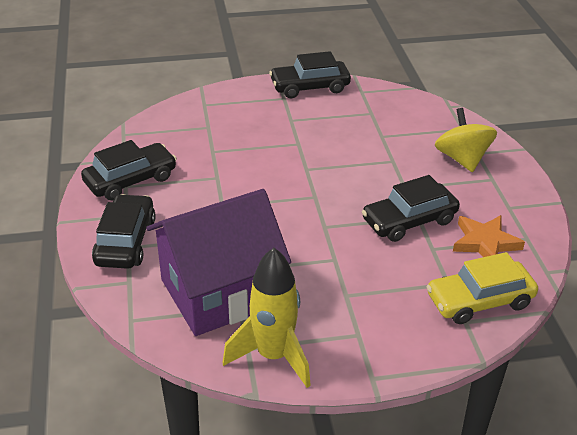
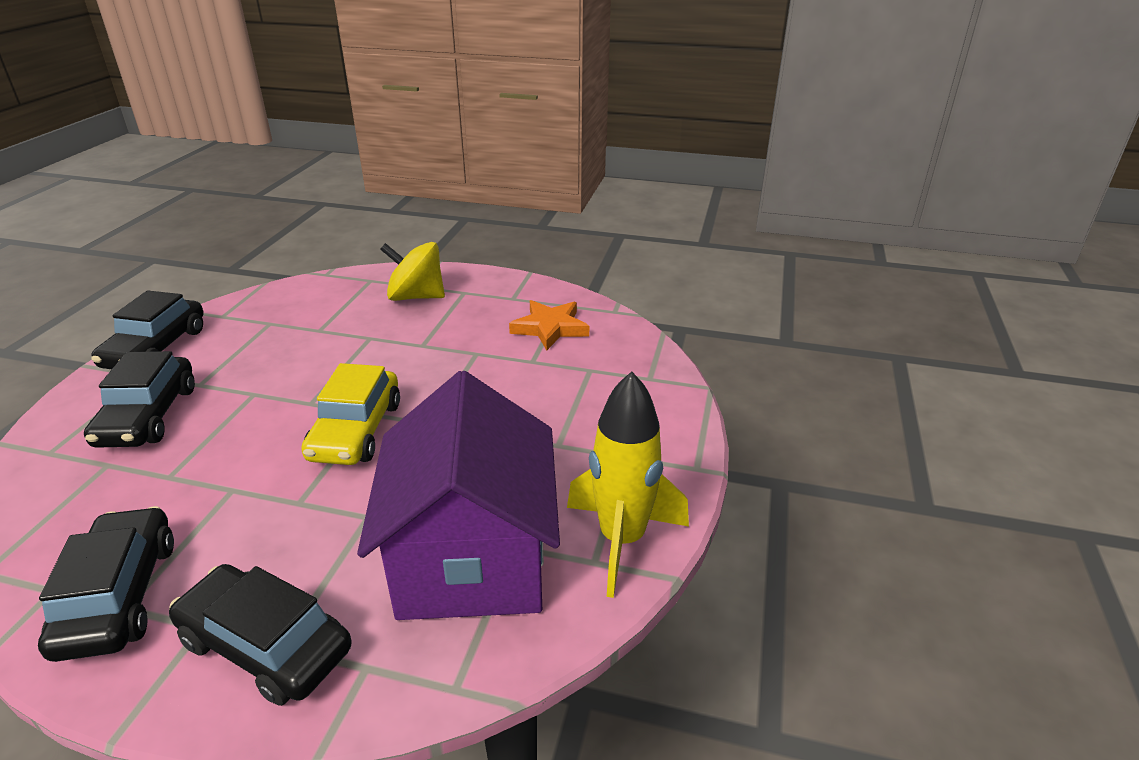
camera: 65 degrees left, 5 degrees down
black car [362,175,460,242] -> black car moved to [84,351,195,448]
yellow car [426,252,538,324] -> yellow car moved to [301,363,400,465]

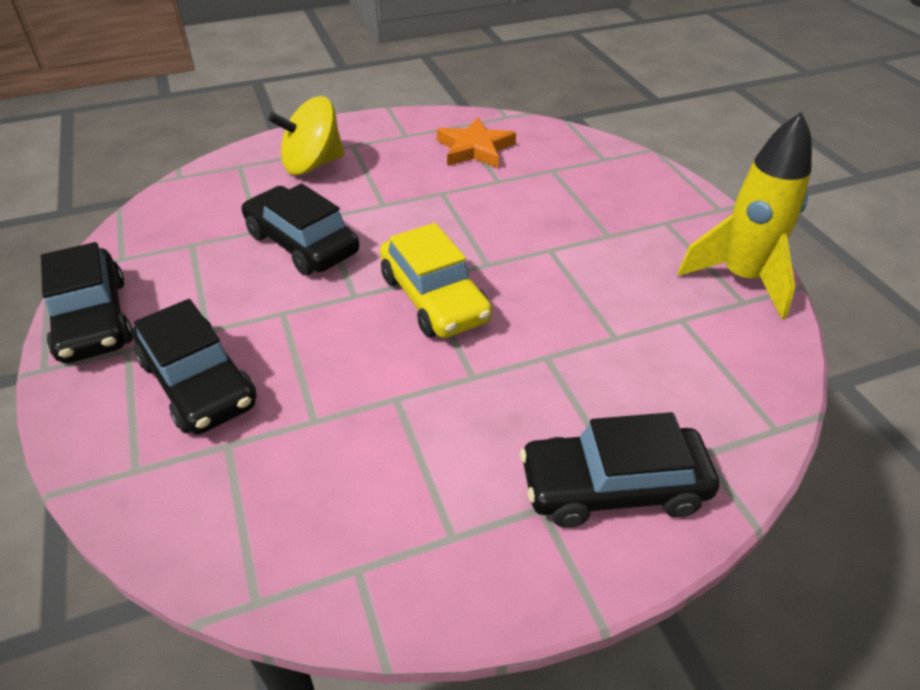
camera: 35 degrees left, 10 degrees up
black car [38,506,174,662] -> black car moved to [242,184,359,275]
purple house [357,371,560,620] -> none

